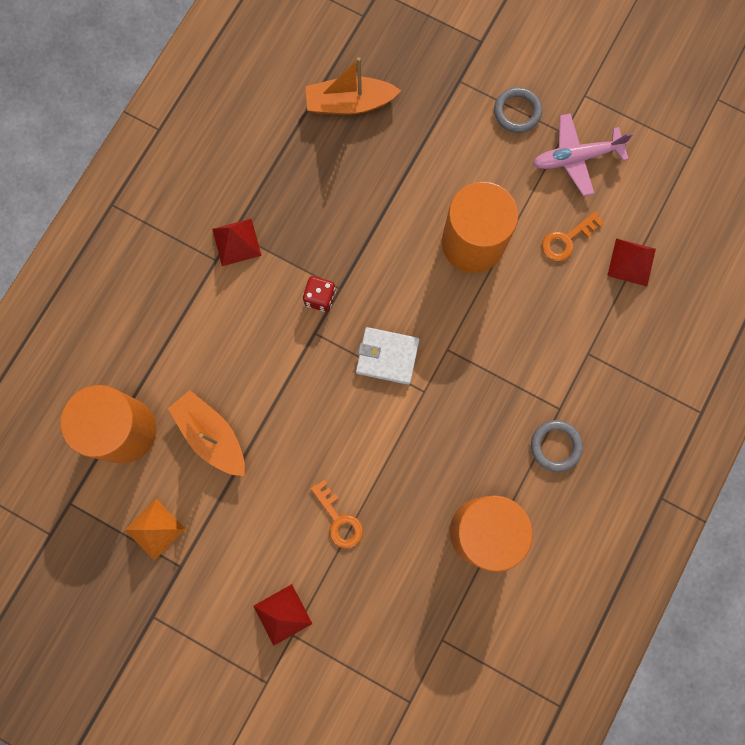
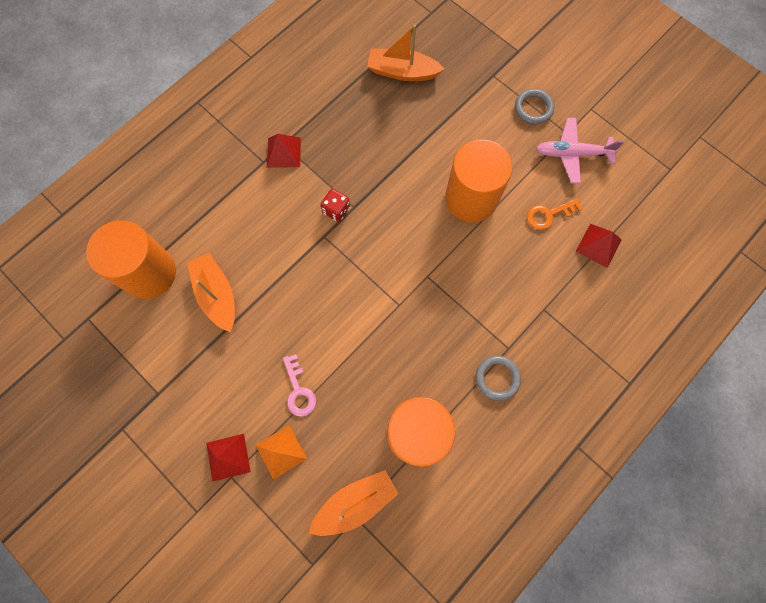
camera: 15 degrees right, 5 degrees down
orange pyramid [125,499,185,561] -> orange pyramid moved to [256,426,307,479]
orange key [311,480,363,549] -> pink key [283,354,316,417]
white wallet [356,327,419,385] -> none
none -> orange boat [309,470,399,536]

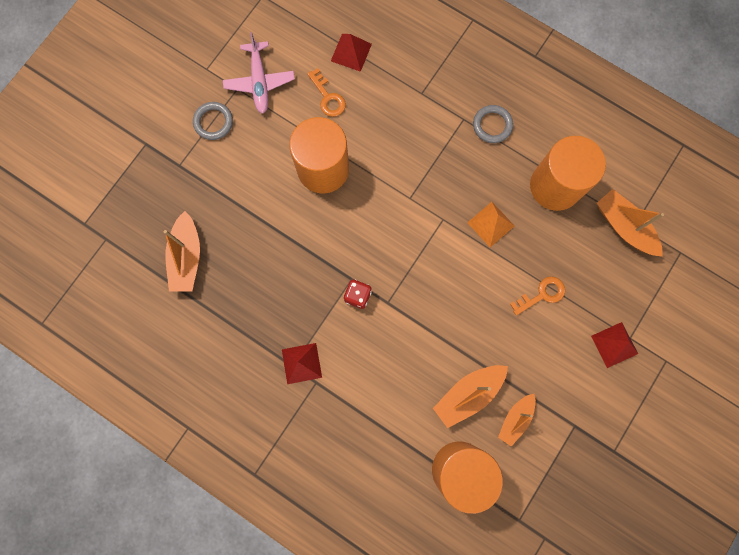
camera: 100 degrees left, 5 degrees up
orange pyramid [256,426,307,479] -> orange pyramid moved to [467,202,514,247]
pink key [283,354,316,417] -> orange key [510,276,565,315]
none -> orange boat [498,394,536,447]

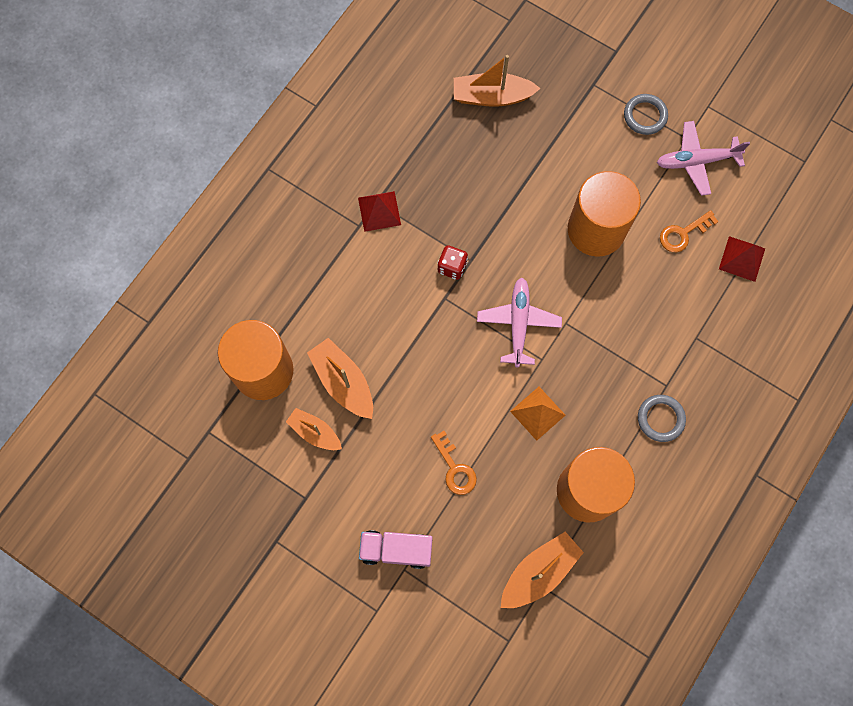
camera: 90 degrees right, 5 degrees down
red pyramid [591,322,638,368] -> pink truck [359,530,433,569]
none -> pink plane [477,278,562,367]

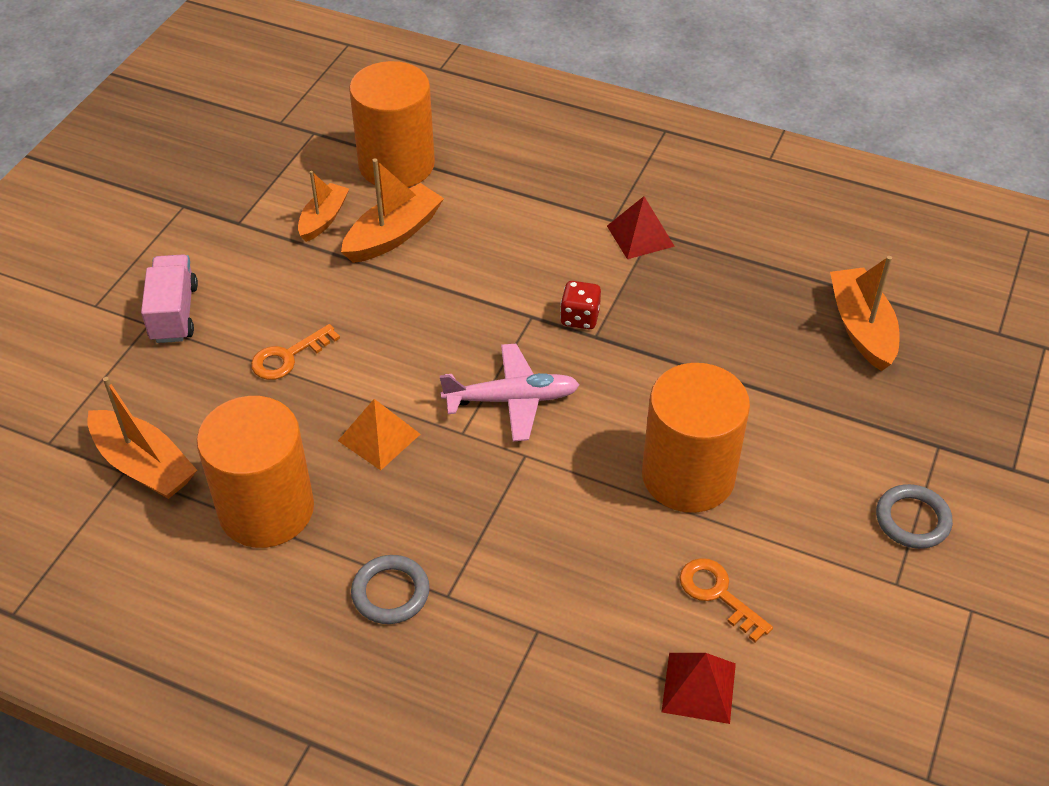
camera: 80 degrees right, 25 degrees down
pink plane [657,121,750,196] -> none

